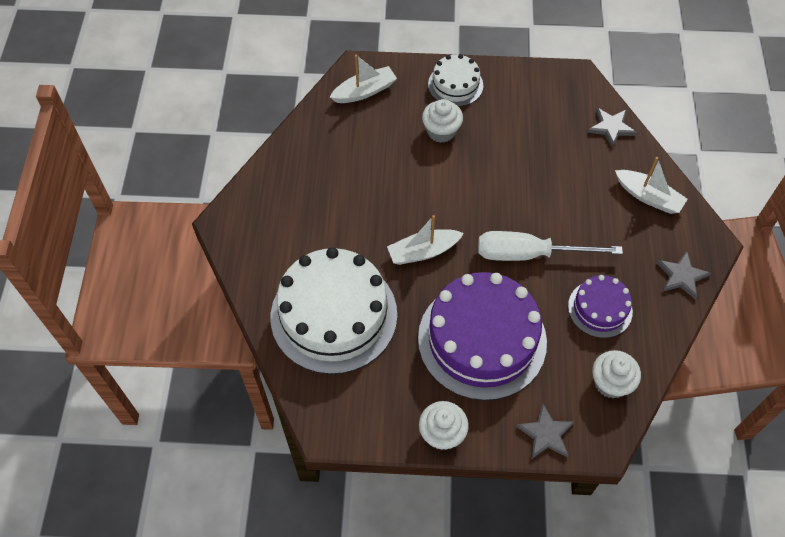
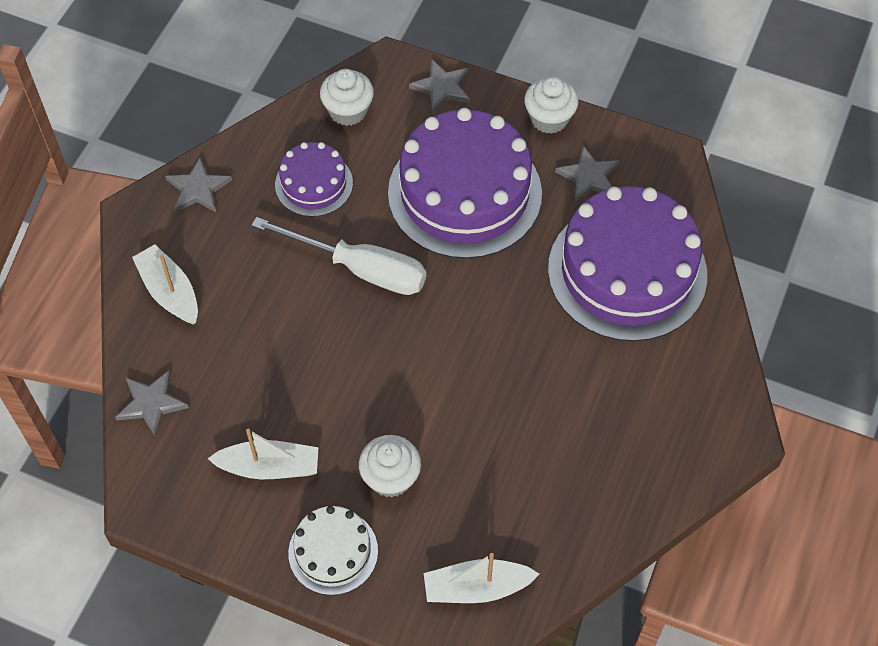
camera: 160 degrees left, 0 degrees up
white cake [271,247,397,374] -> purple cake [548,186,707,342]
white boat [387,215,464,265] -> white boat moved to [207,429,319,479]
none -> grey star [555,145,620,202]

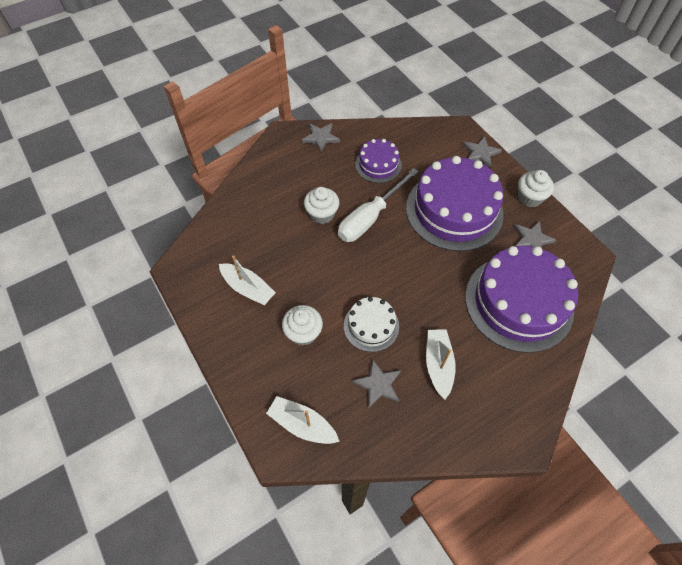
camera: 35 degrees right, 0 degrees up
grey star [115,370,189,438] -> grey star moved to [352,359,401,409]
white boat [132,244,198,325] -> white boat moved to [426,329,456,400]
white screwdriver [252,217,426,295] -> white screwdriver turned 75 degrees clockwise [338,168,419,242]
white cake [288,506,378,595] -> white cake moved to [344,297,399,352]
white cupcake [320,69,374,126] -> white cupcake moved to [304,187,339,224]

